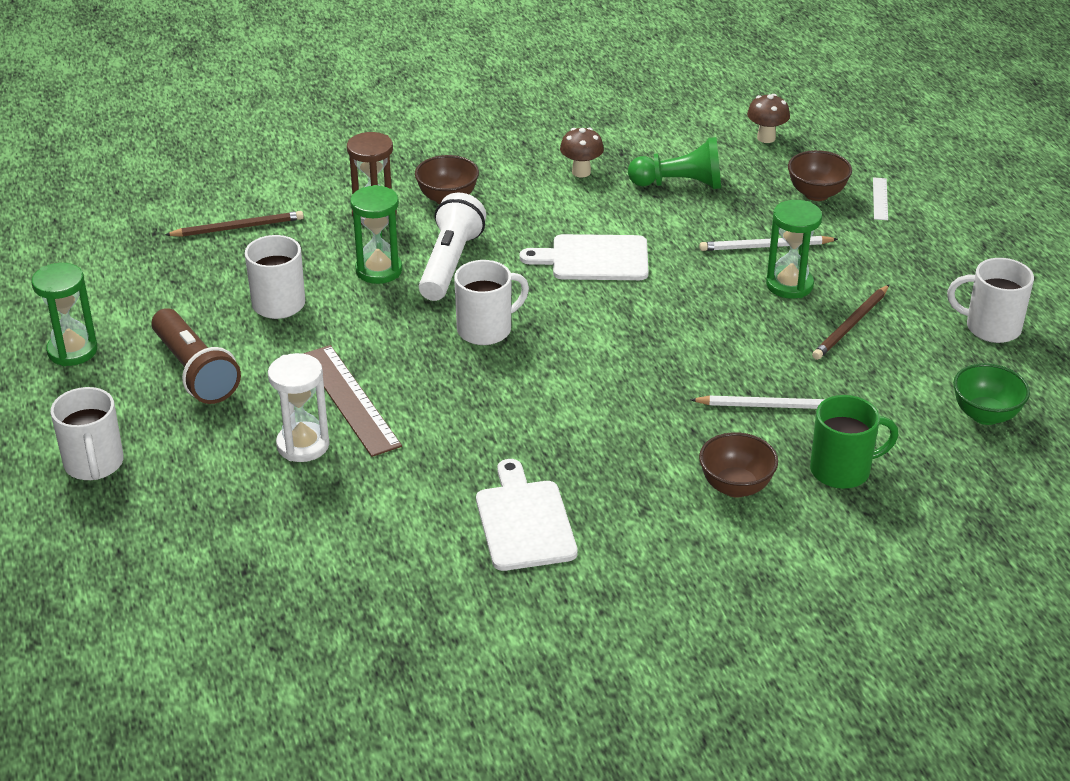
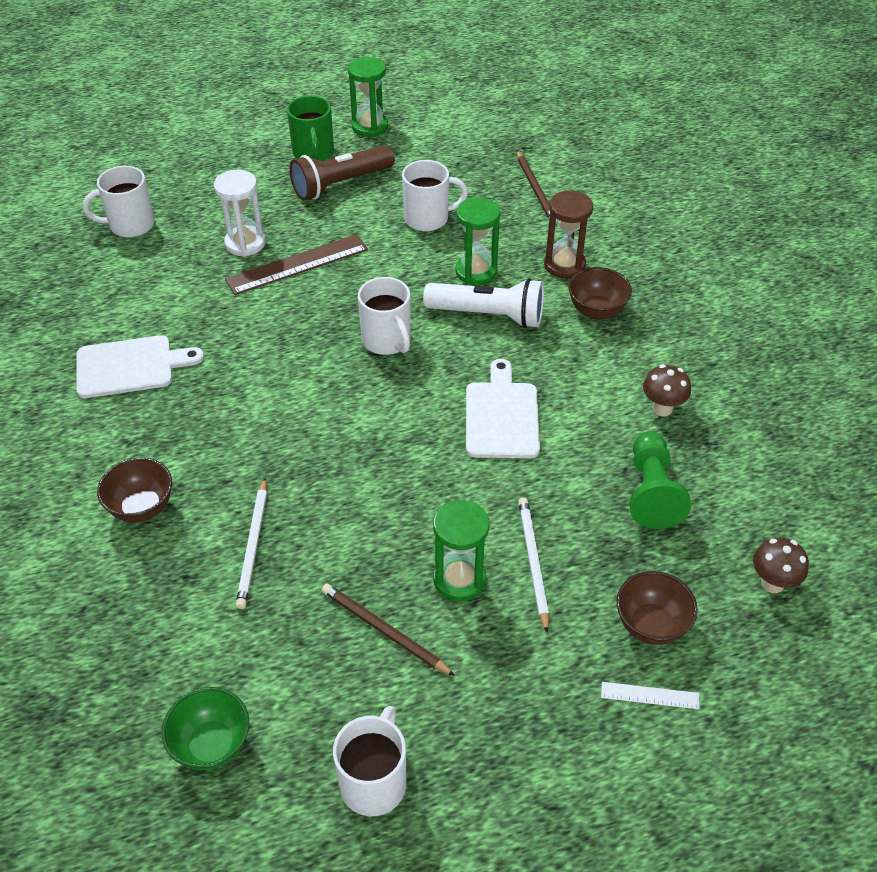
camera: 90 degrees right, 10 degrees up
white mug [51,387,124,480] -> white mug moved to [83,166,155,237]
green mug [810,395,899,489] -> green mug moved to [287,95,334,161]

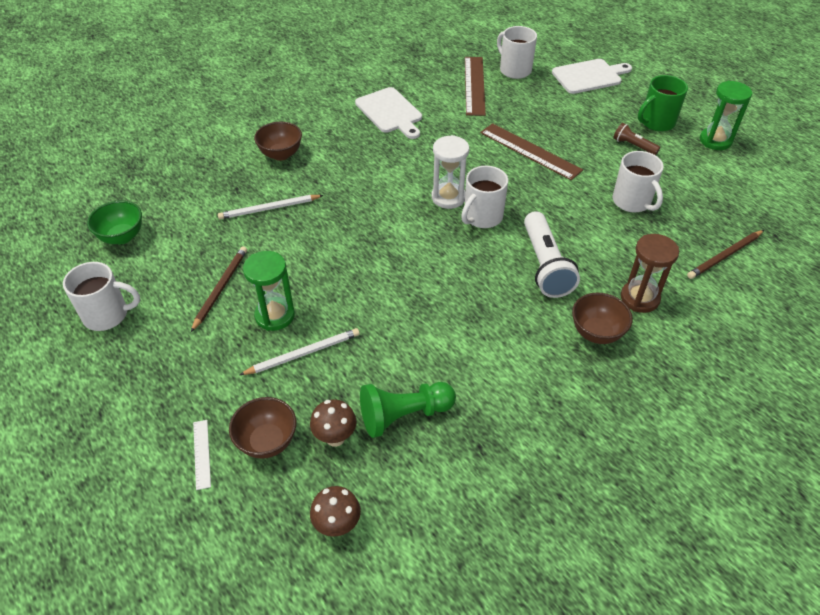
camera: 70 degrees right, 0 degrees up
white hourglass [214,170,266,257] -> white hourglass moved to [432,135,469,209]
brown flashlight [289,145,395,200] -> brown flashlight [613,123,660,155], size x0.52
green hourglass [455,197,500,285] -> none
white cutting board [466,359,540,458] -> white cutting board moved to [552,59,632,94]
brown mushroom [643,364,691,416] -> brown mushroom moved to [310,399,356,447]
none -> brown ruler [465,57,486,116]

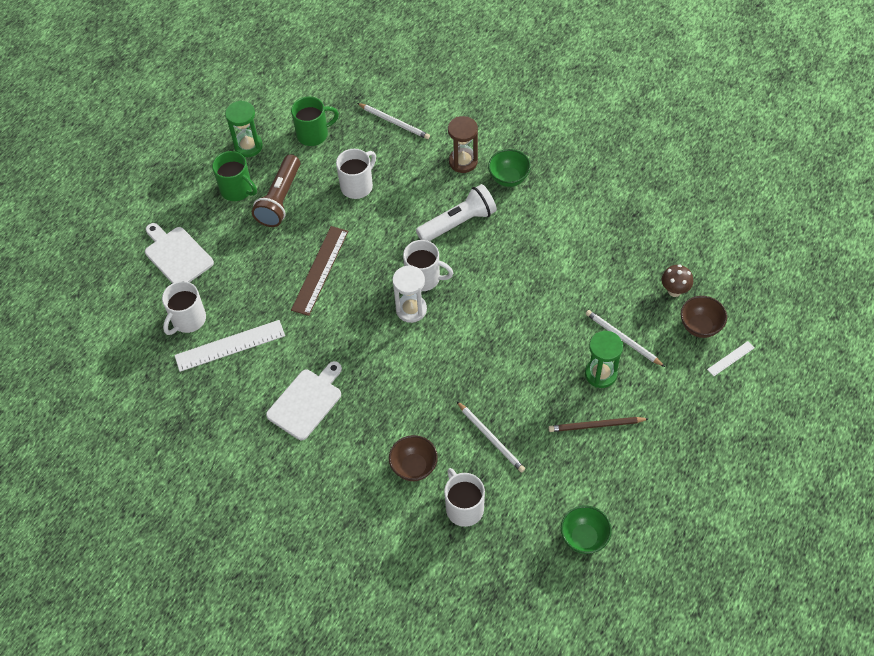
camera: 110 degrees left, 10 degrees up
white mug [63,262,140,331] -> white mug moved to [444,468,485,527]
brown mushroom [310,486,361,537] -> none
green pawn [360,382,456,438] -> none
brown ruler [465,57,486,116] -> white ruler [174,320,285,372]
brown bowl [572,293,633,344] -> green bowl [488,149,531,187]
brown flashlight [613,123,660,155] -> brown flashlight [252,155,300,227], size x1.91
brown pencil [687,230,764,279] -> white pencil [357,103,430,139]
none -> green mug [291,97,339,146]

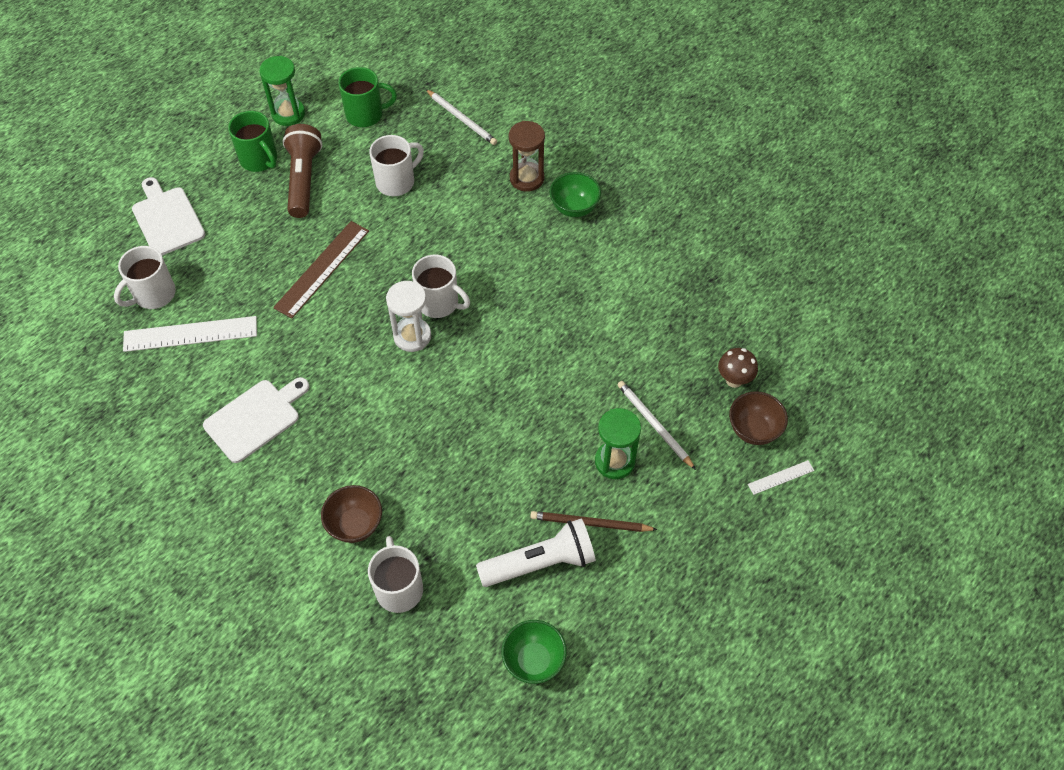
camera: 10 degrees right, 0 degrees up
brown flashlight [252,155,300,227] -> brown flashlight turned 150 degrees clockwise [282,124,322,218]
white flashlight [416,184,497,241] -> white flashlight moved to [476,518,596,587]
white pencil [457,401,525,473] -> none

